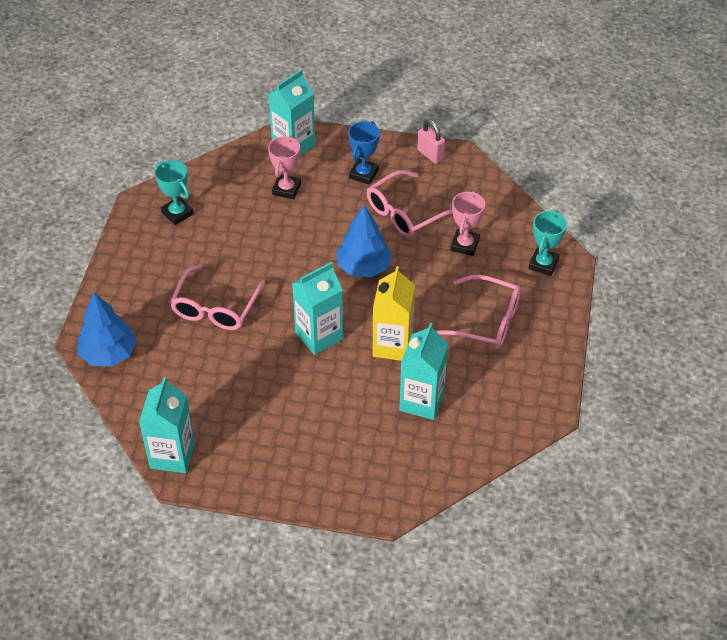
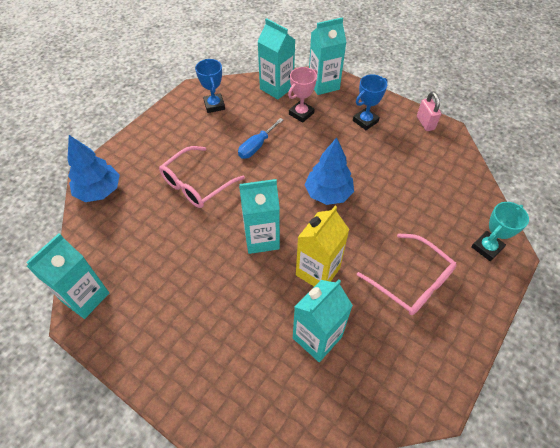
camera: 25 degrees right, 5 degrees up
turquoise trophy [155,160,194,225] -> blue trophy [195,59,225,113]
pink glasses [367,170,453,237] -> none
pink trophy [451,191,485,256] -> none
none -> blue screwdriver [238,118,283,159]
none -> turquoise carton [257,18,295,99]

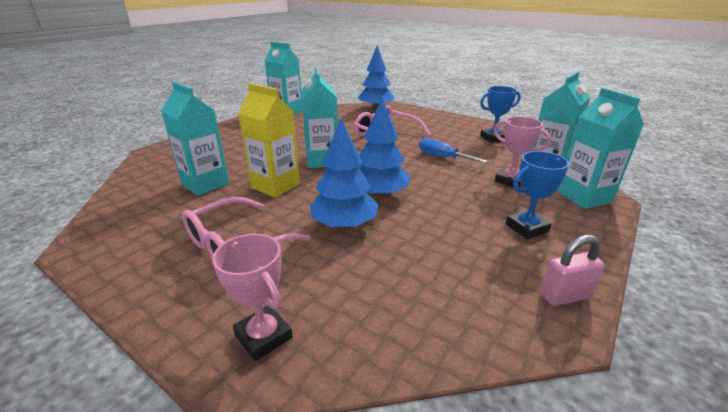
camera: 90 degrees right, 25 degrees down
blue trophy [353,74,388,130] -> blue trophy turned 75 degrees counterclockwise [506,151,569,239]
turquoise trophy [471,202,529,261] -> pink trophy [212,234,293,361]
none -> blue tree [310,118,378,229]

